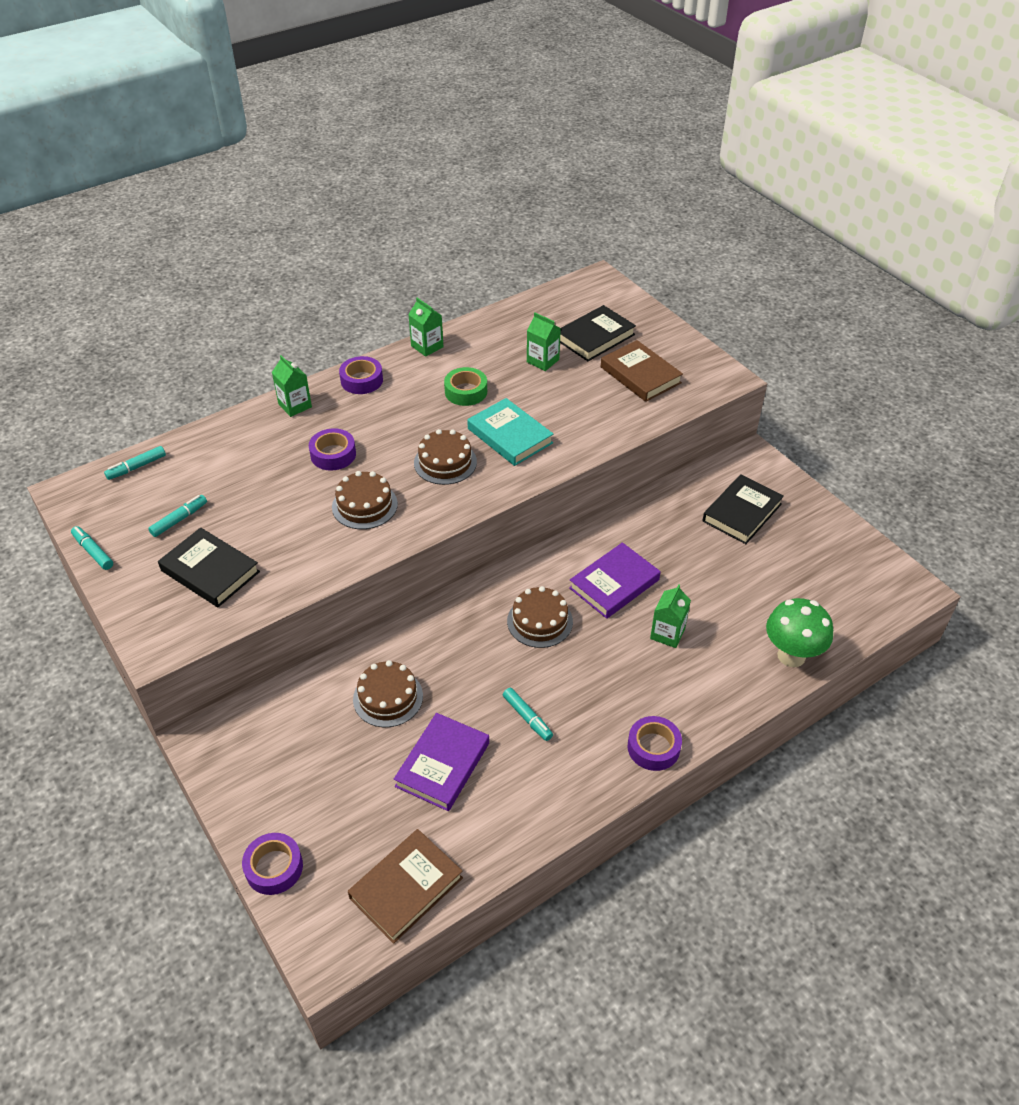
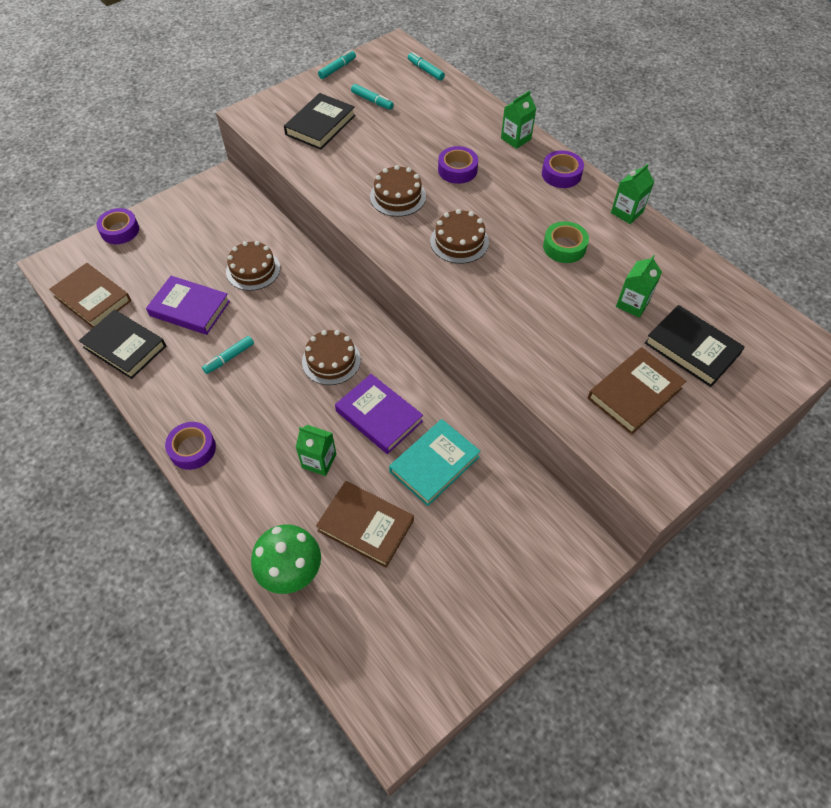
camera: 85 degrees right, 10 degrees up
turquoise book [467,398,553,466] -> turquoise book moved to [389,419,481,506]
black book [702,474,784,544] -> black book moved to [79,310,166,379]
none -> brown book [316,481,414,568]

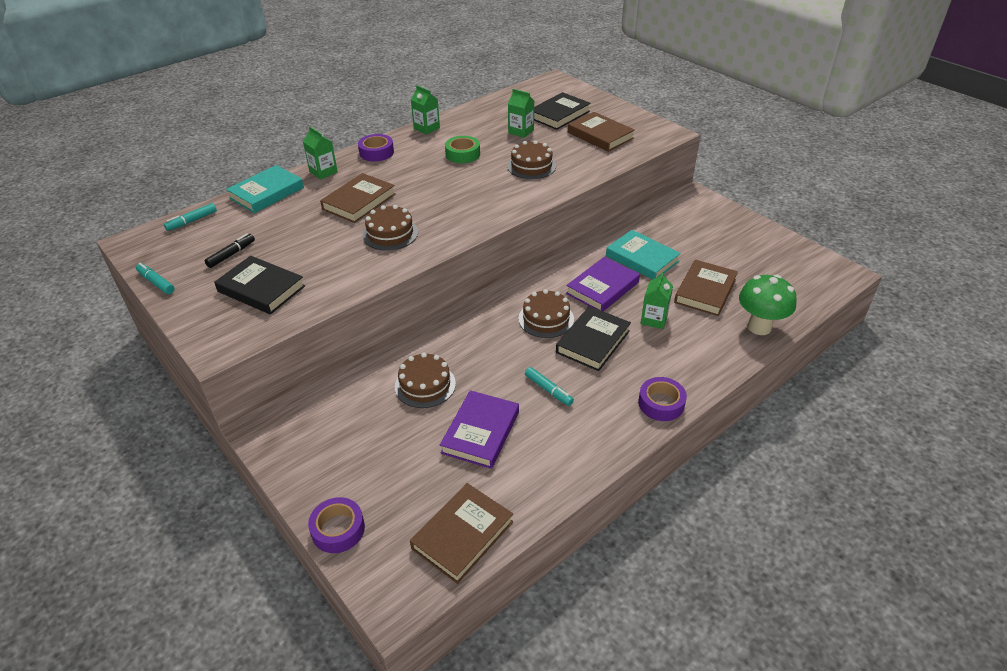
camera: 90 degrees left, 15 degrees down
black book [79,310,166,379] -> black book moved to [556,306,631,371]
turquoise marker [351,84,394,110] -> black marker [205,233,255,268]
brown cake [430,209,489,264] -> brown cake moved to [507,140,556,179]
purple tape [438,146,478,184] -> brown book [320,173,396,223]
none -> turquoise book [226,165,304,213]

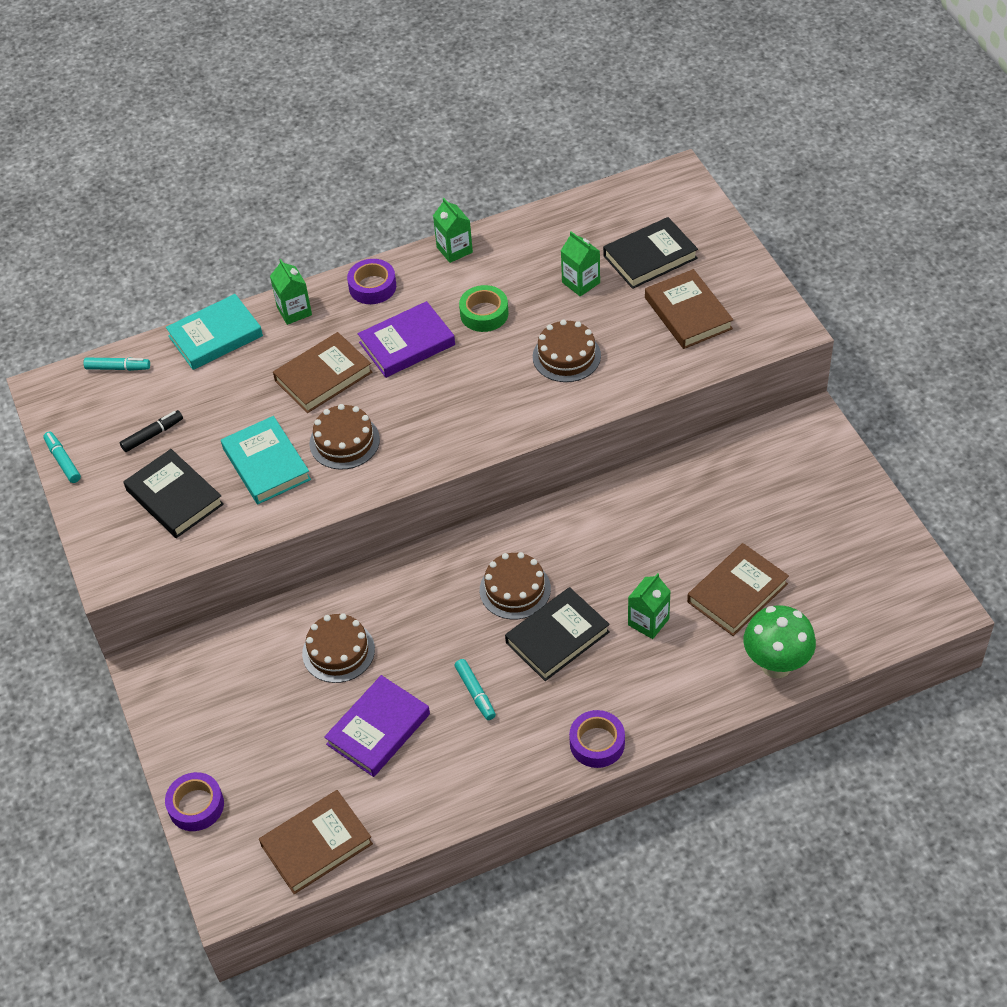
camera: 20 degrees right, 10 degrees up
turquoise marker [164,203,217,231] -> turquoise marker turned 150 degrees counterclockwise [84,358,150,371]
purple book [566,257,640,311] -> purple book moved to [358,301,455,378]
turquoise book [606,230,681,280] -> turquoise book moved to [221,416,311,504]

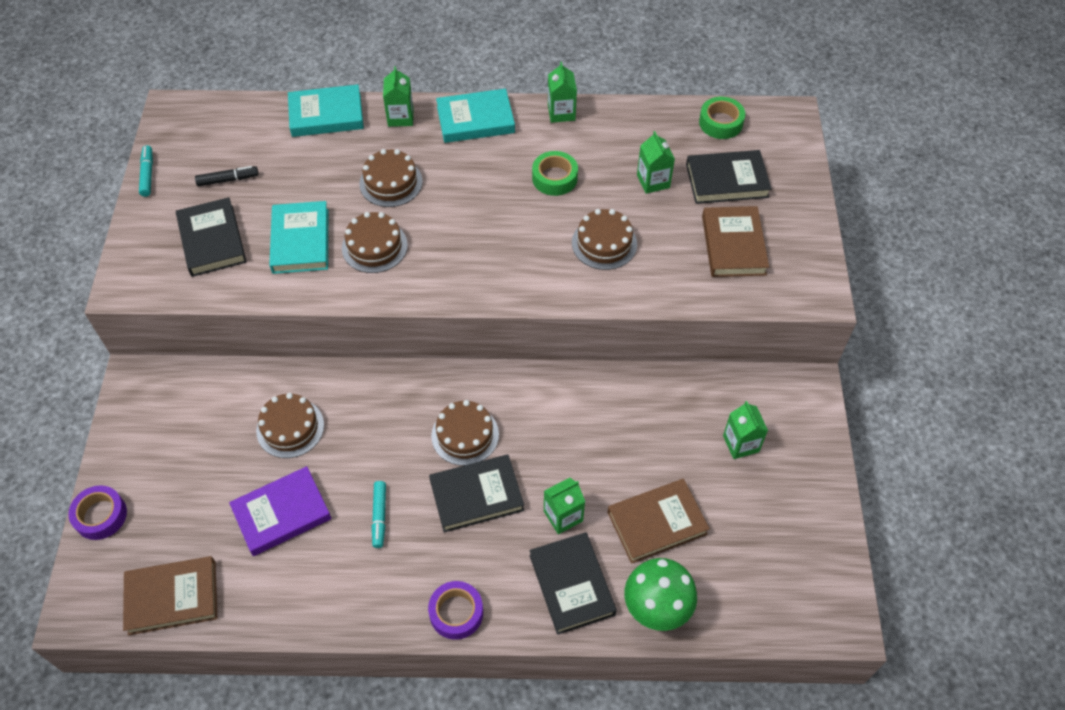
camera: 20 degrees right, 5 degrees up
turquoise marker [84,358,150,371] -> none
brown book [273,332,373,413] -> brown cake [359,149,423,207]
purple tape [347,259,396,304] -> turquoise book [436,89,515,143]
purple book [358,301,455,378] -> none
none -> black book [530,532,617,635]
none -> green tape [699,97,745,139]
none -> green carton [723,401,768,459]

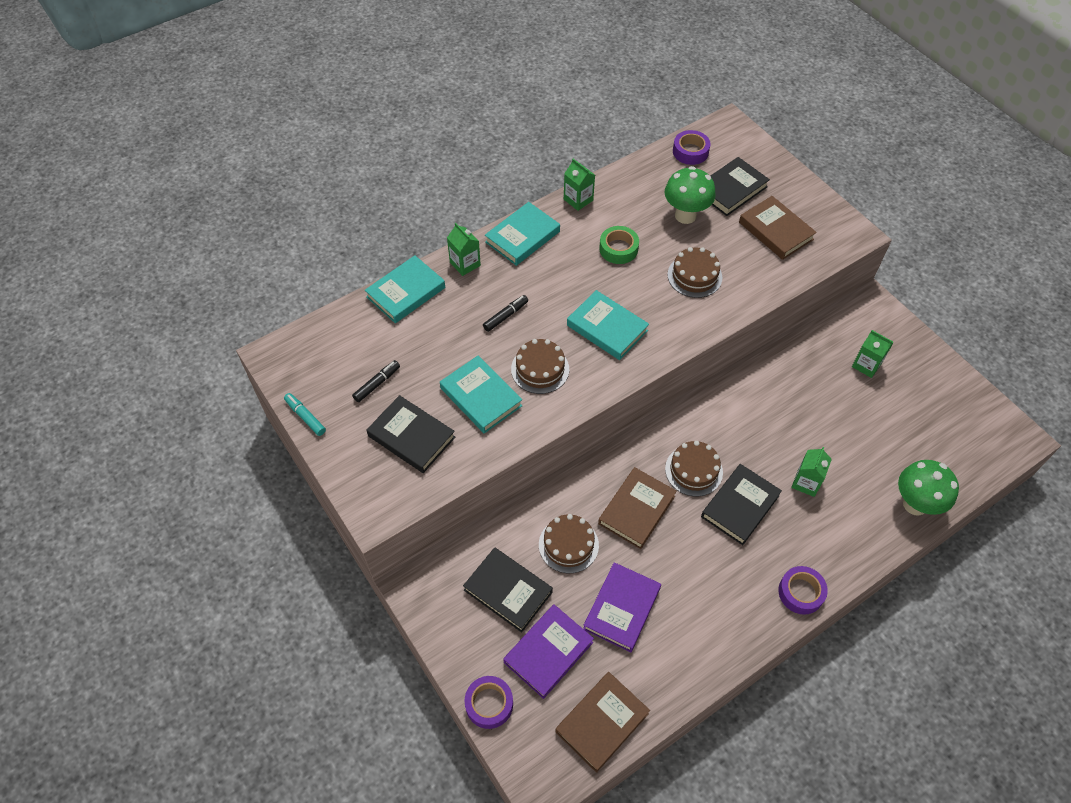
camera: 35 degrees left, 0 degrees up
brown cake [359,149,423,207] -> black marker [483,295,528,332]
turquoise marker [372,481,386,548] -> none
black book [530,532,617,635] -> black book moved to [463,547,553,633]
brown book [607,479,710,564] -> brown book moved to [598,467,677,549]
green carton [637,131,675,194] -> green mushroom [664,166,716,224]
green tape [699,97,745,139] -> purple tape [673,130,711,165]
none -> purple book [503,604,594,699]
none -> turquoise book [567,290,649,360]

